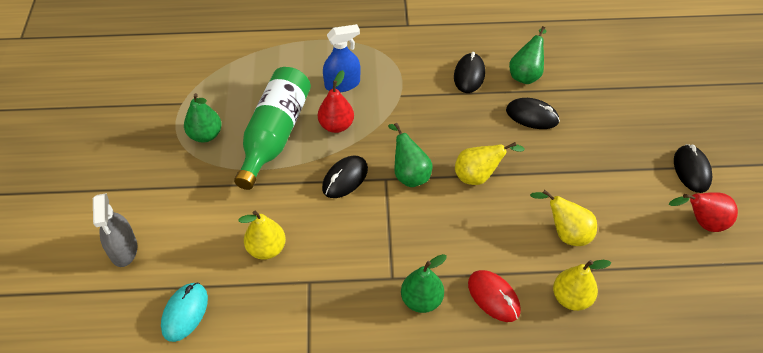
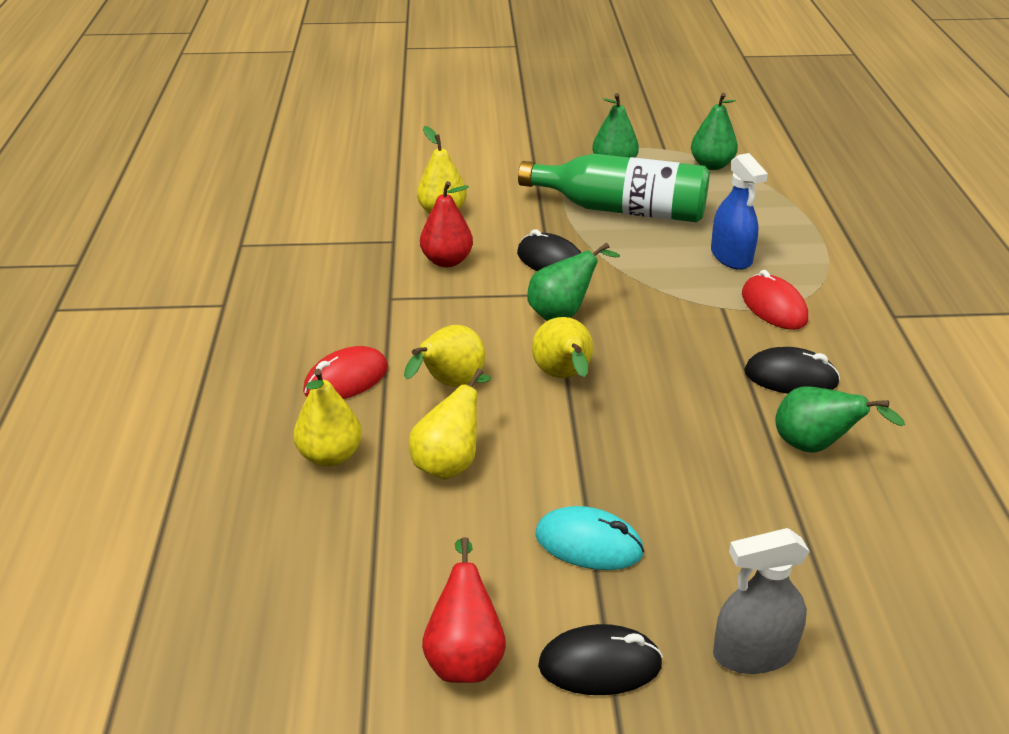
camera: 90 degrees right, 15 degrees down
grey spray bottle [93,193,137,267] -> grey spray bottle moved to [713,528,810,674]
turquoise mouse [161,283,208,342] -> turquoise mouse moved to [535,506,644,570]
red pear [318,70,354,133] -> red pear moved to [420,181,473,267]
green pear [401,254,447,313] -> green pear moved to [691,93,738,170]
black mouse [506,98,560,129] -> none
none -> yellow pear [404,325,485,387]
none -> red mouse [742,270,808,330]

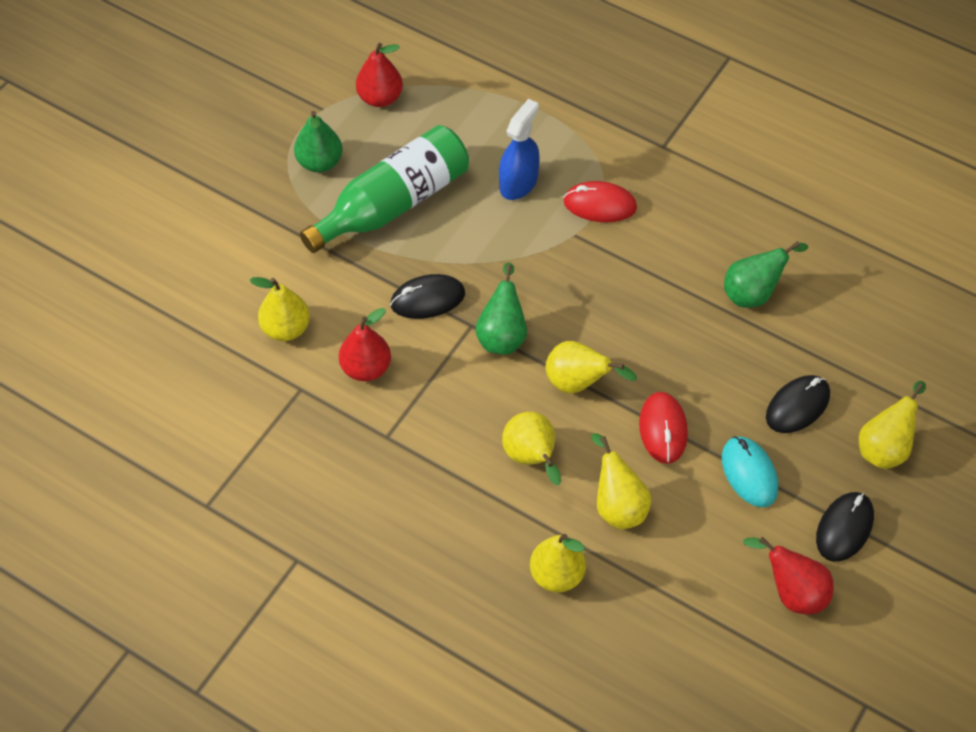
camera: 55 degrees left, 20 degrees up
red mouse [303,346,388,399] -> red mouse moved to [639,392,688,464]
turquoise mouse [535,506,644,570] -> turquoise mouse turned 75 degrees counterclockwise [722,436,778,507]
green pear [691,93,738,170] -> red pear [356,43,403,107]
blue spray bottle [711,153,768,270] -> blue spray bottle turned 75 degrees counterclockwise [499,99,540,200]
grey spray bottle [713,528,810,674] -> yellow pear [859,381,926,469]
black mouse [744,347,840,394] -> black mouse moved to [766,375,830,433]

